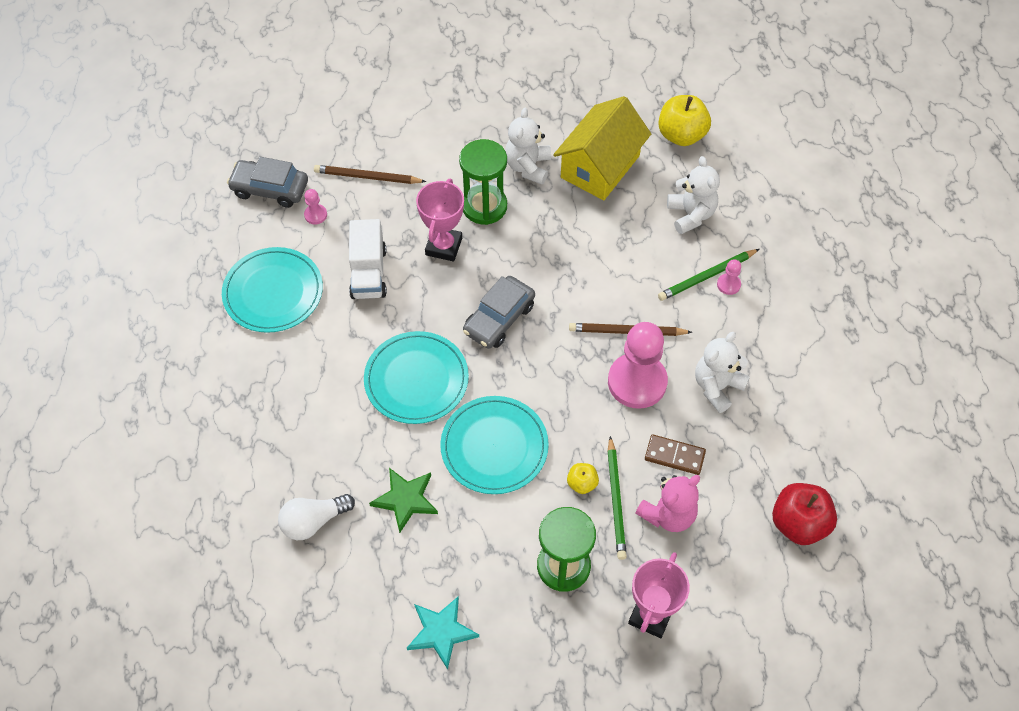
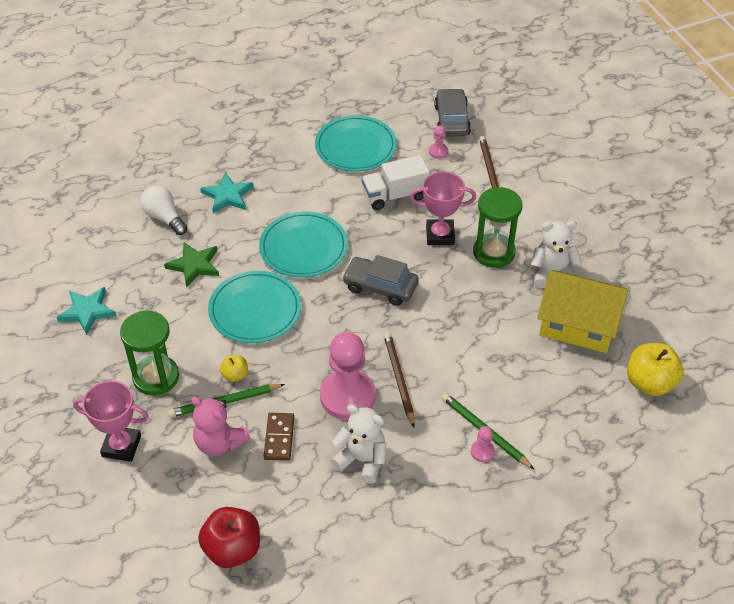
camera: 75 degrees right, 10 degrees down
white teddy bear [667,156,720,234] -> none
none -> turquoise star [200,172,254,213]

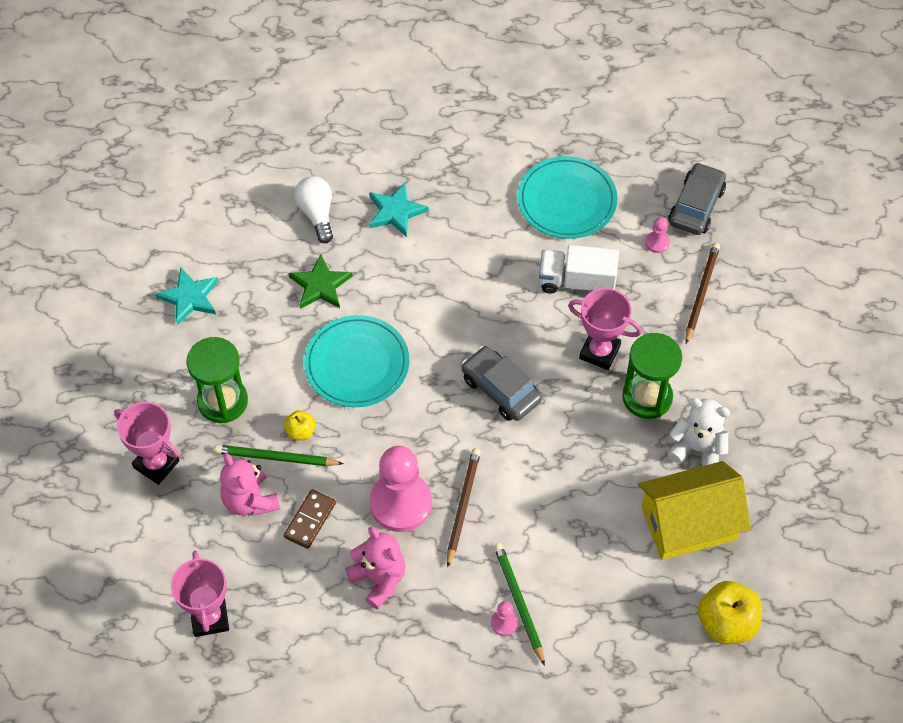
camera: 25 degrees right, 10 degrees up
red apple [198,507,260,568] -> pink trophy [171,551,229,637]
turquoise plate [259,211,348,278] -> none
white teddy bear [331,404,386,483] -> pink teddy bear [345,526,405,610]
yellow house [537,270,628,353] -> yellow house turned 60 degrees counterclockwise [638,461,751,560]

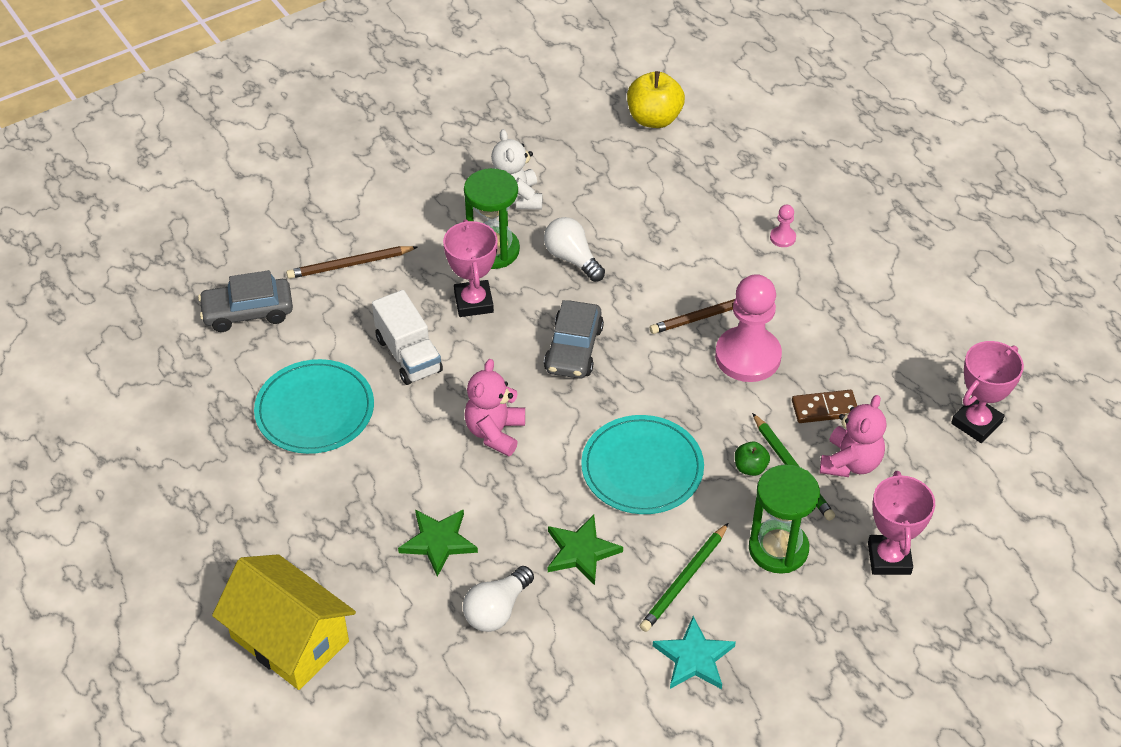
camera: 125 degrees left, 10 degrees down
yellow apple [284,410,315,441] -> green apple [735,441,770,476]
pink teddy bear [345,526,405,610] -> pink teddy bear moved to [464,359,525,456]
turquoise star [369,182,429,237] -> green star [398,509,478,577]
green pencil [494,543,545,666] -> green pencil moved to [640,523,728,632]
yellow house [638,461,751,560] -> yellow house moved to [212,554,356,690]
pink pawn [645,217,670,253] -> none
none -> white light bulb [544,217,605,282]

